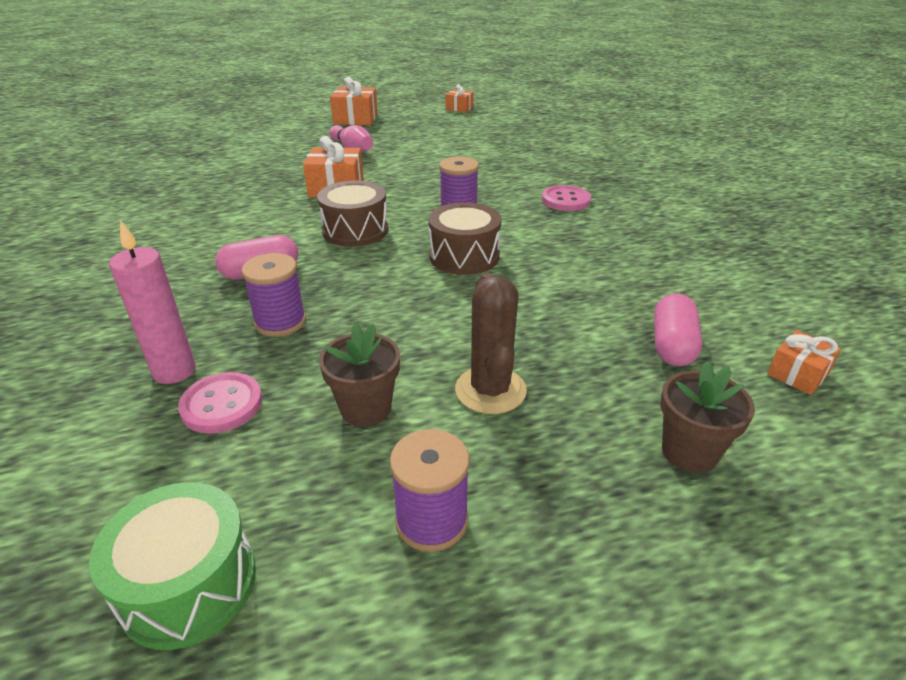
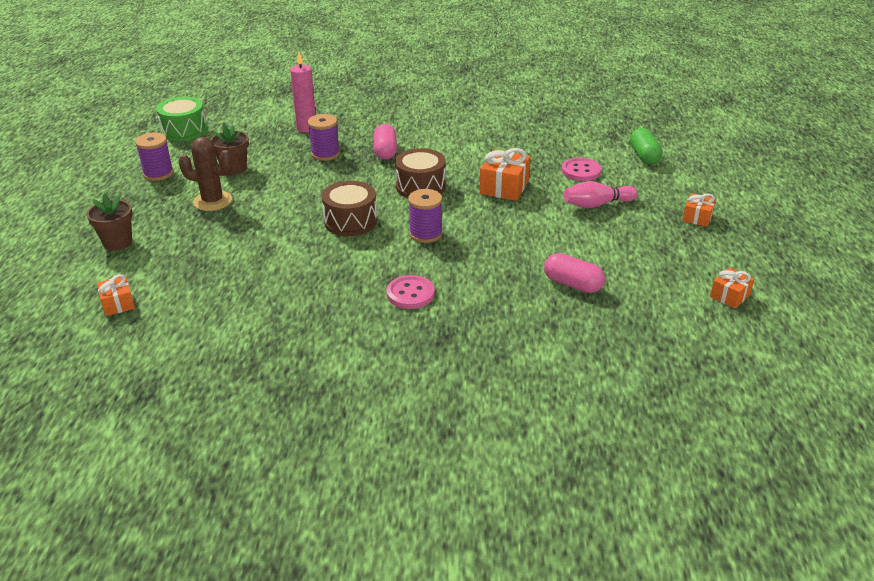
camera: 110 degrees right, 0 degrees up
pink button [178,372,263,433] -> pink button moved to [561,158,601,181]
orange gift [330,77,378,125] -> orange gift [682,193,716,227], size x0.60
pink capsule [654,294,702,366] -> pink capsule moved to [544,253,605,293]
none -> green capsule [630,128,663,164]

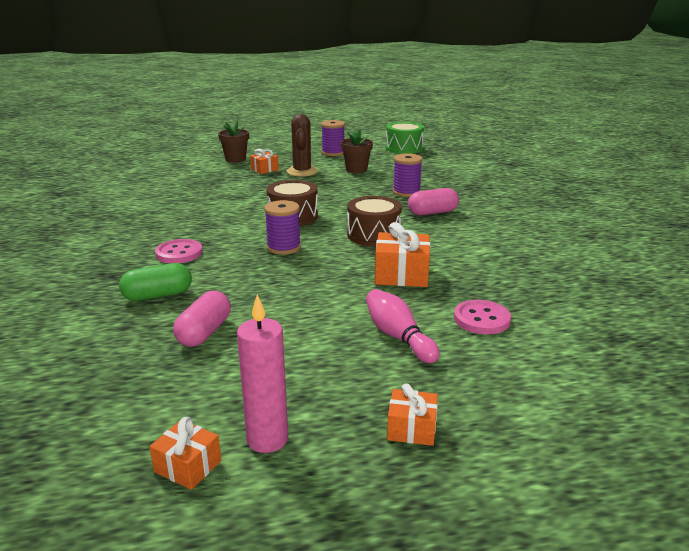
camera: 75 degrees right, 10 degrees down
orange gift [97,274,135,316] -> orange gift moved to [250,149,279,174]
pink candle [290,52,316,133] -> pink candle moved to [237,294,288,453]
green capsule [630,128,663,164] -> green capsule moved to [119,263,192,301]

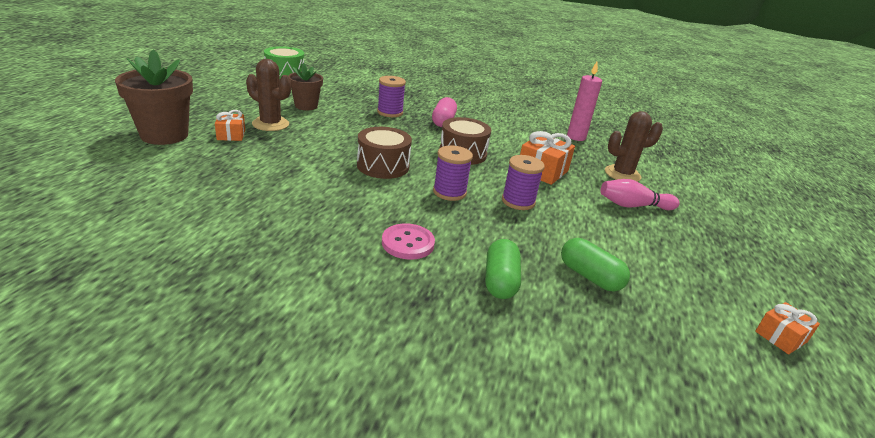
camera: 65 degrees left, 5 degrees up
pink capsule [173,291,231,347] -> green capsule [561,238,630,292]
brown flower pot [218,120,249,162] -> brown flower pot [115,49,193,145], size x1.63
pink candle [237,294,288,453] -> pink candle moved to [567,62,602,141]
purple spool [321,120,345,156] -> purple spool moved to [502,155,545,210]
orange gift [387,383,438,446] -> none
pink button [454,300,511,334] -> brown cactus [605,111,663,182]

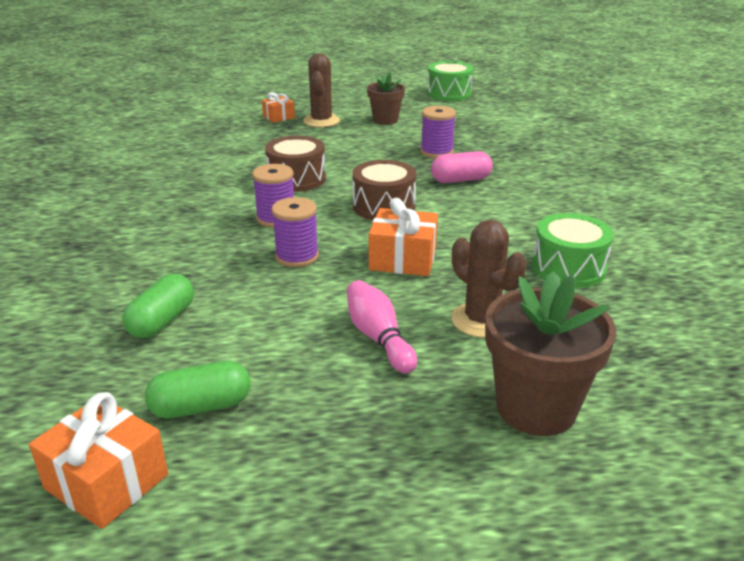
camera: 70 degrees right, 0 degrees up
brown flower pot [115,49,193,145] -> brown flower pot moved to [485,271,616,436]
pink button [382,223,435,260] -> none
green capsule [485,239,521,299] -> green capsule moved to [145,361,250,419]
pink candle [567,62,602,141] -> green drum [532,213,614,288]
orange gift [755,302,820,354] -> orange gift [29,392,168,529], size x1.66

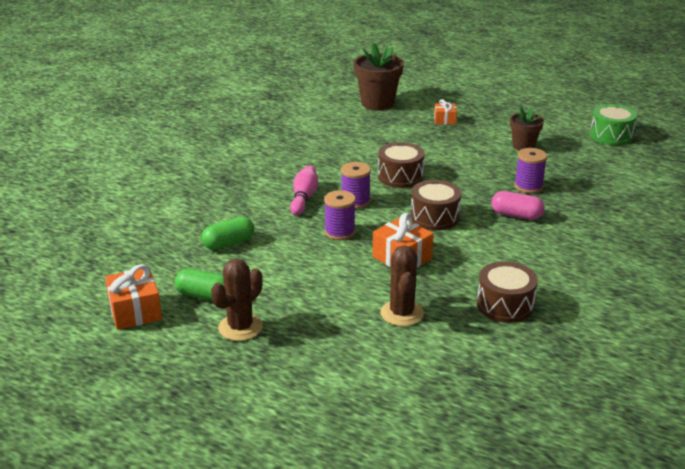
camera: 35 degrees right, 0 degrees up
brown cactus [303,53,340,127] -> brown cactus moved to [211,259,263,341]
pink bowling pin [347,280,417,373] -> pink bowling pin moved to [290,166,318,215]
brown flower pot [485,271,616,436] -> brown flower pot moved to [354,42,404,111]
green drum [532,213,614,288] -> brown drum [477,261,538,323]

